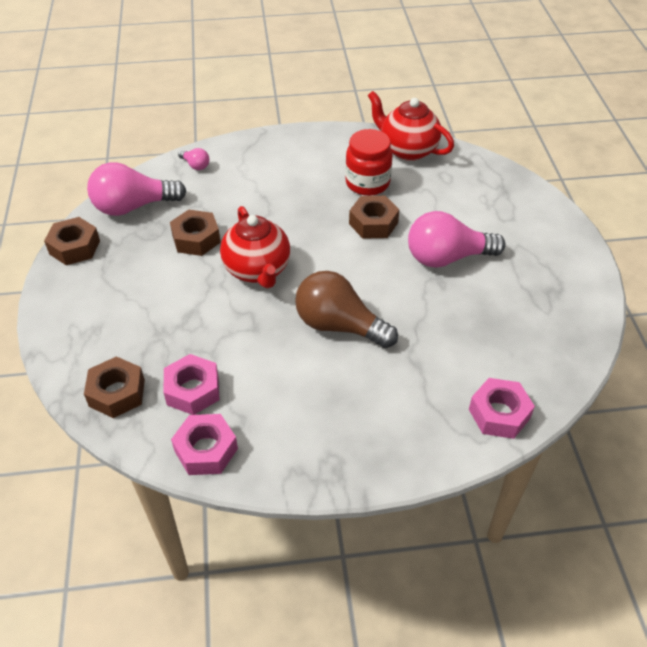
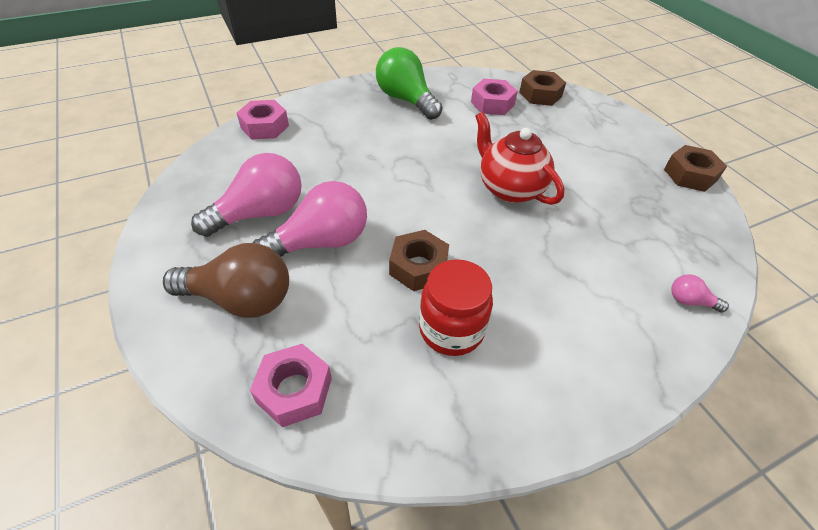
camera: 160 degrees right, 0 degrees up
pink light bulb [87,162,187,216] -> pink light bulb moved to [191,153,302,237]
brown nut [170,210,221,256] -> none
pink nut [171,414,238,475] -> pink nut moved to [250,344,332,427]
brown light bulb [295,271,398,348] -> brown light bulb moved to [163,243,289,318]
red teapot [368,91,454,161] -> none
none -> green light bulb [376,47,443,120]

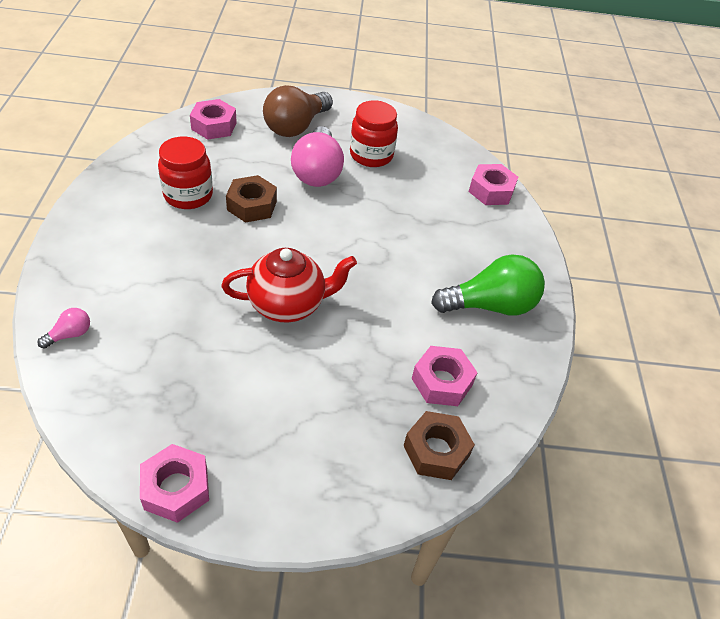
camera: 115 degrees right, 0 degrees up
pink light bulb [191,153,302,237] -> red jar [350,100,398,167]
brown nut [664,145,727,192] -> pink nut [140,444,209,523]

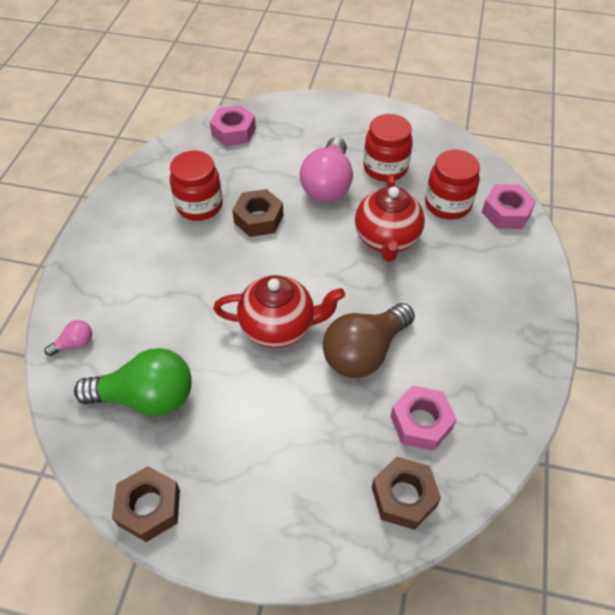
camera: 15 degrees right, 5 degrees up
pink nut [140,444,209,523] -> brown nut [112,466,180,542]
brown light bulb [263,85,333,137] -> brown light bulb moved to [323,303,415,378]
green light bulb [431,254,545,316] -> green light bulb moved to [74,348,192,416]
none -> red teapot [355,174,425,262]
none -> red jar [425,150,480,220]

